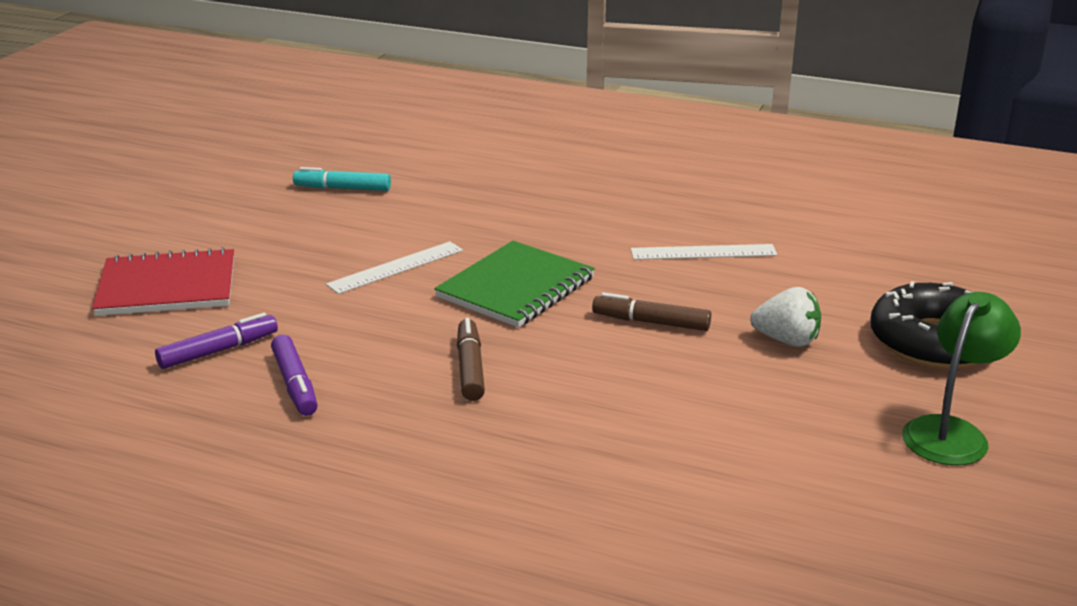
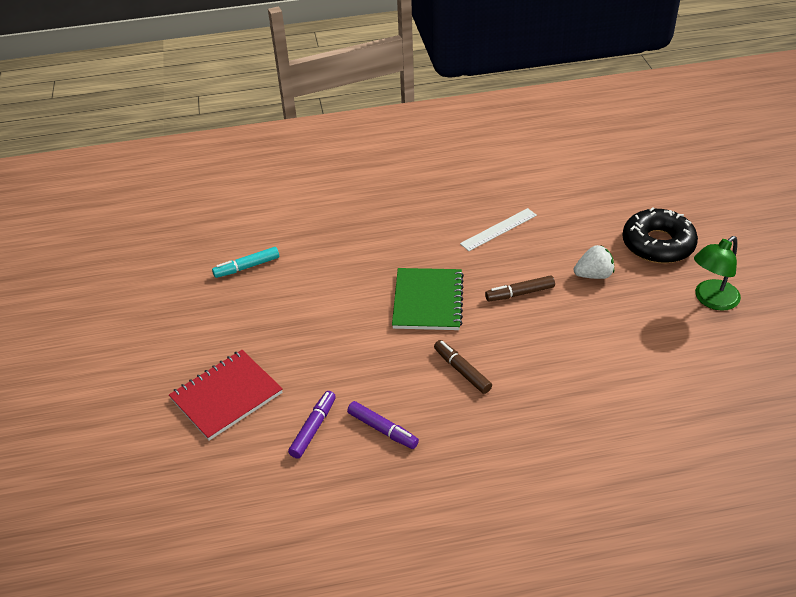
camera: 30 degrees left, 15 degrees up
white ruler [326,241,463,294] -> none
green lamp [902,292,1021,465] -> green lamp turned 135 degrees counterclockwise [694,236,741,311]

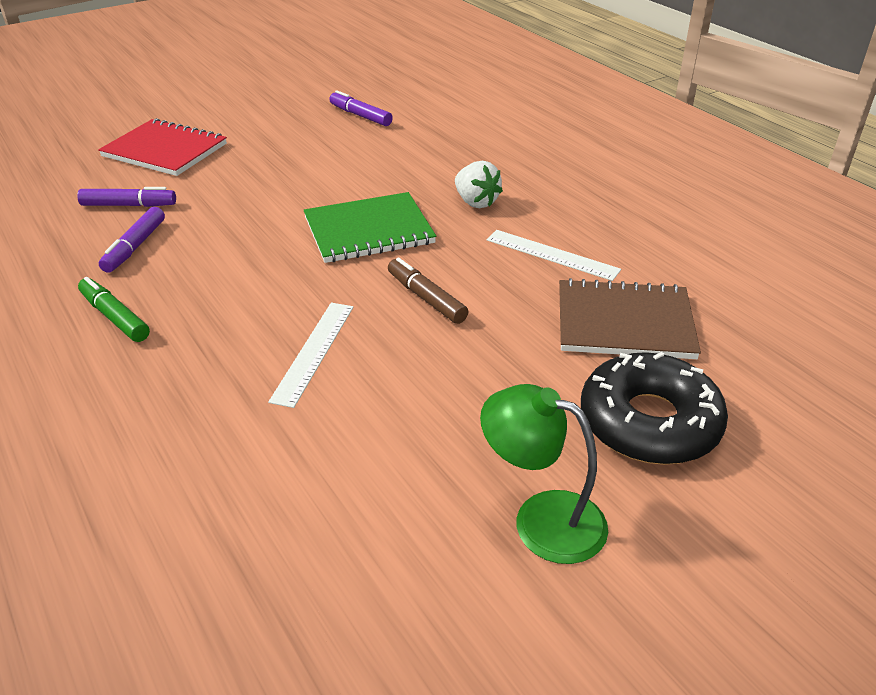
camera: 65 degrees right, 5 degrees down
turquoise marker [212,247,279,278] -> purple marker [329,90,393,126]
brown marker [434,340,492,394] -> none
white strawberry [574,245,614,279] -> white strawberry moved to [455,161,503,208]
none -> green marker [78,277,150,342]
none -> white ruler [268,303,353,408]
none -> brown notebook [559,278,701,359]

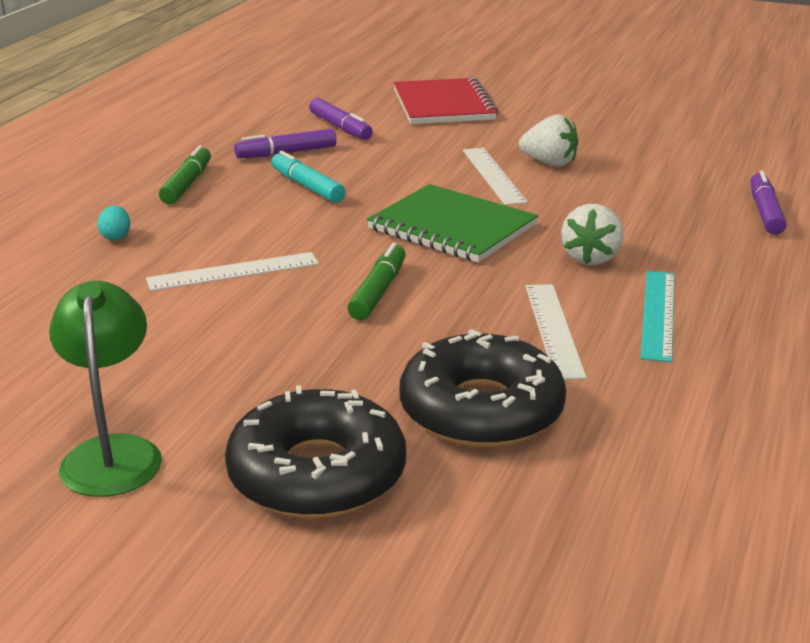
camera: 55 degrees right, 10 degrees down
purple marker [329,90,393,126] -> purple marker moved to [751,171,787,235]
brown marker [388,257,468,324] -> green marker [347,242,406,320]
brown notebook [559,278,701,359] -> black donut [400,329,566,447]
none -> turquoise egg [97,205,130,240]
none -> turquoise marker [271,151,346,203]
none -> white ruler [463,148,528,205]
none -> white strawberry [519,114,578,167]
none -> turquoise ruler [640,271,675,362]

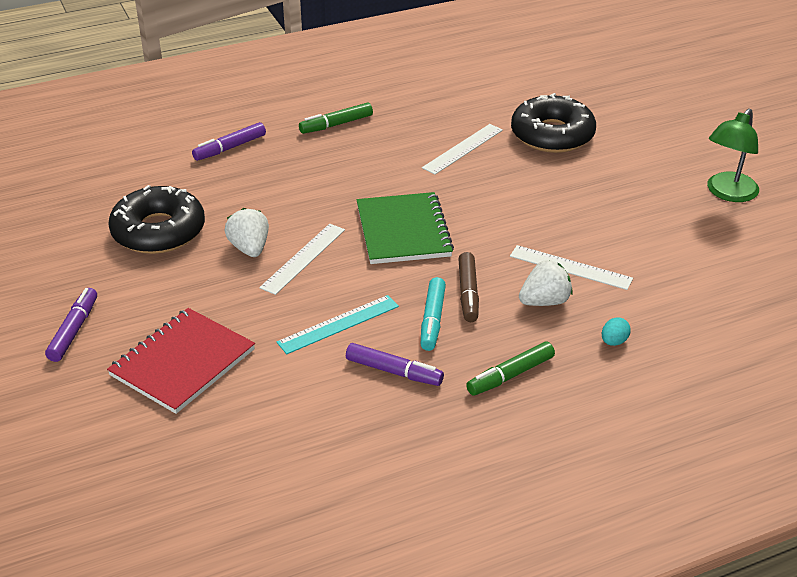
camera: 135 degrees left, 10 degrees up
black donut [225,385,406,518] -> black donut moved to [108,185,205,254]
purple marker [309,98,373,140] -> purple marker moved to [45,288,97,362]
green marker [347,242,406,320] -> green marker moved to [299,102,373,134]
white strawberry [561,204,623,265] -> white strawberry moved to [519,260,573,306]
turquoise ruler [640,271,675,362] -> turquoise ruler moved to [276,295,399,354]
none -> brown marker [459,252,479,322]

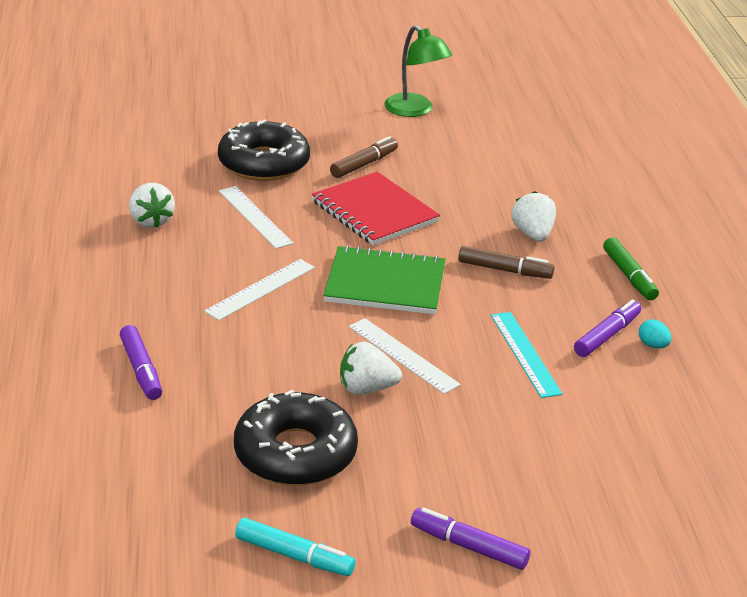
camera: 75 degrees left, 5 degrees down
red notebook [107,308,255,414] -> red notebook moved to [312,172,440,245]
green marker [299,102,373,134] -> none
turquoise marker [421,277,446,351] -> turquoise marker moved to [235,518,356,576]
white ruler [510,245,633,290] -> white ruler moved to [204,259,315,320]
turquoise egg [602,317,631,346] -> turquoise egg moved to [639,319,671,348]
none -> white strawberry [129,183,175,228]
none -> brown marker [330,136,398,178]

